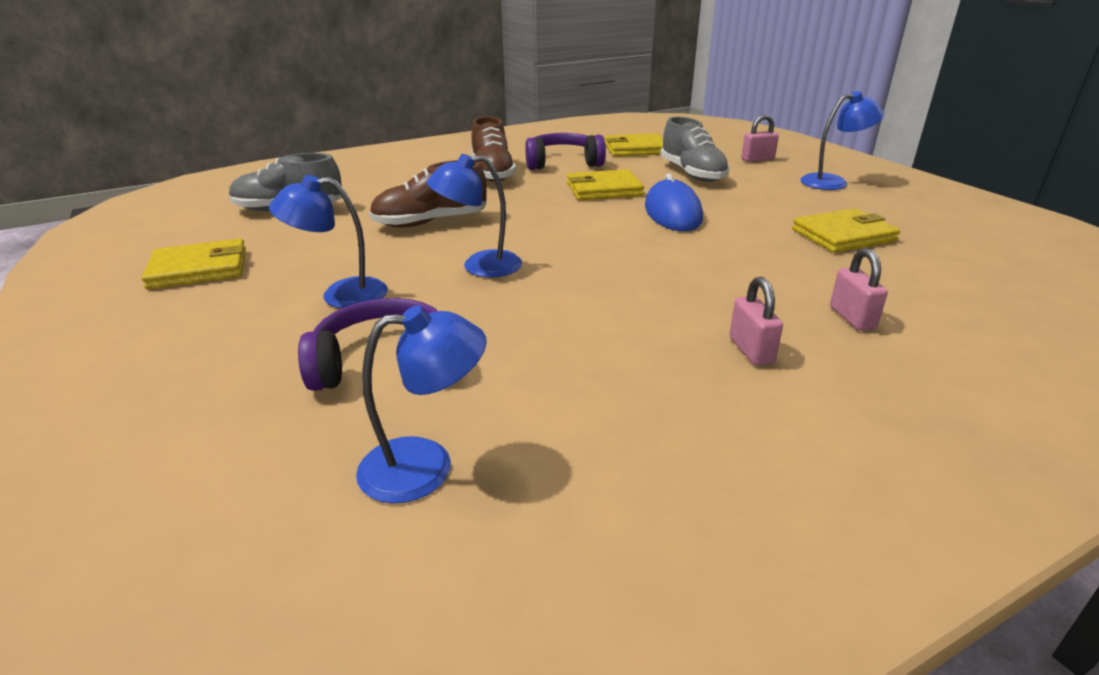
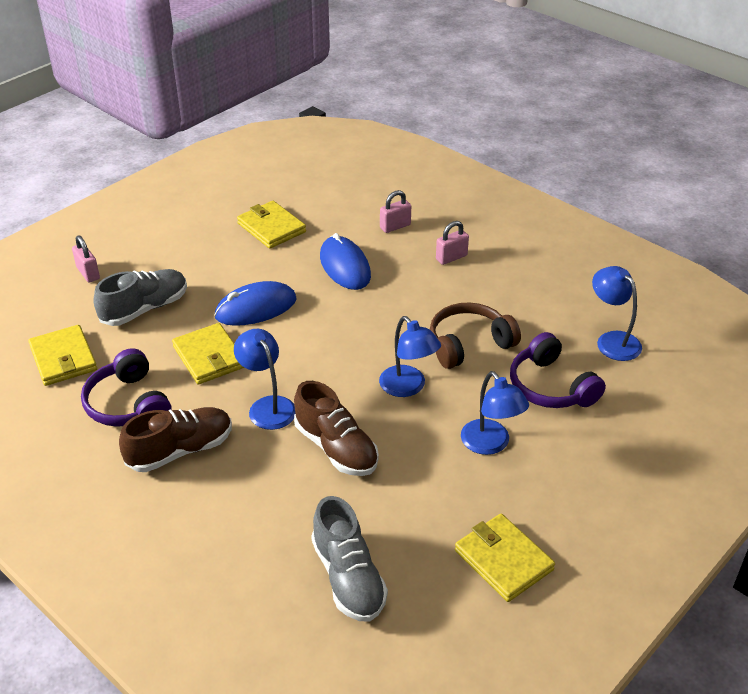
camera: 110 degrees left, 10 degrees up
blue lamp [800,91,884,190] -> blue lamp moved to [234,329,295,430]
none -> blue mouse [320,233,371,290]
none -> brown headphones [430,302,521,369]

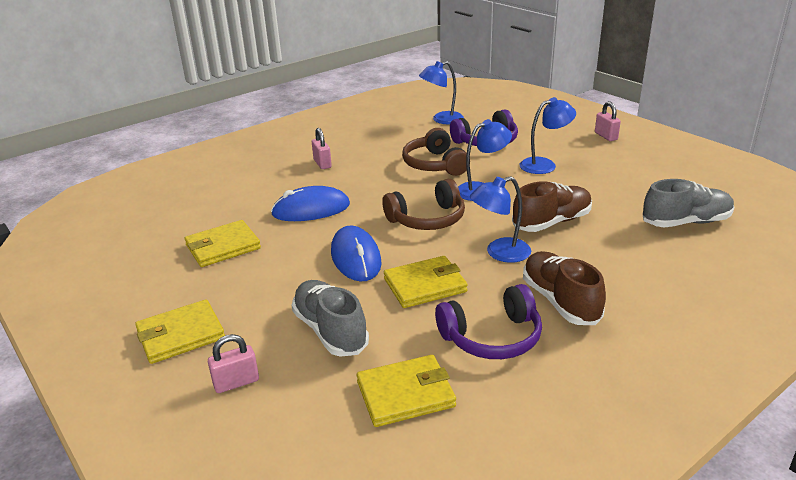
camera: 80 degrees left, 10 degrees down
pink padlock [380,190,411,233] -> pink padlock moved to [595,101,621,141]
yellow wallet [455,514,555,602] -> yellow wallet moved to [135,299,225,364]
none -> brown headphones [382,179,465,230]

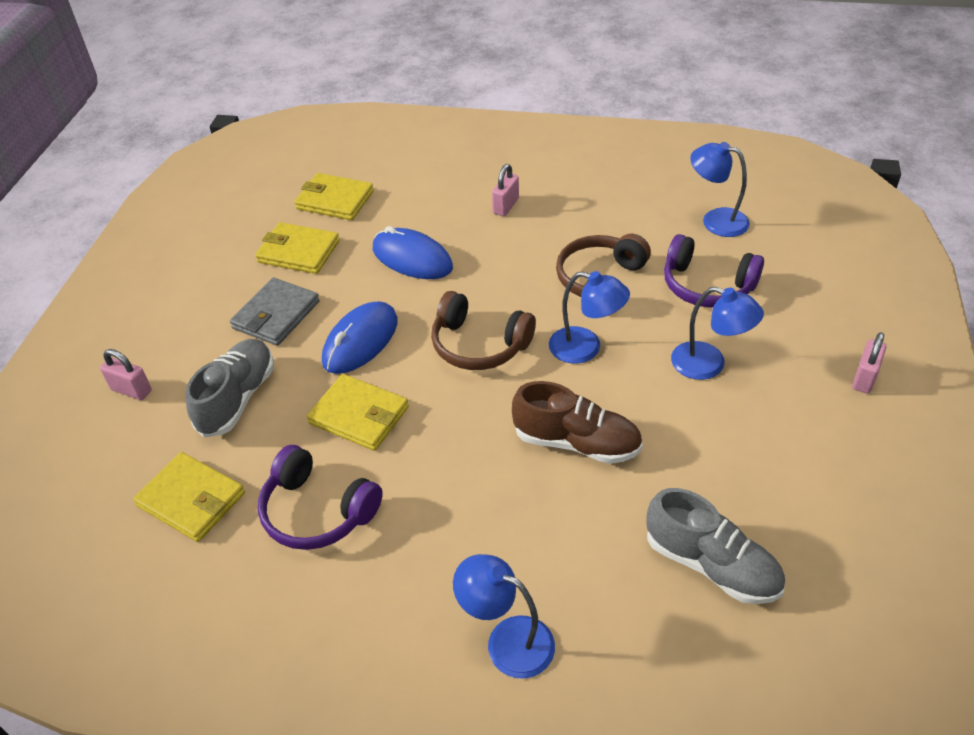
camera: 50 degrees right, 15 degrees up
yellow wallet [135,299,225,364] -> yellow wallet moved to [294,173,374,220]
blue lamp [470,176,531,263] -> blue lamp moved to [453,554,555,679]
brown shoe [523,251,606,325] -> none
none -> grey wallet [230,277,320,346]

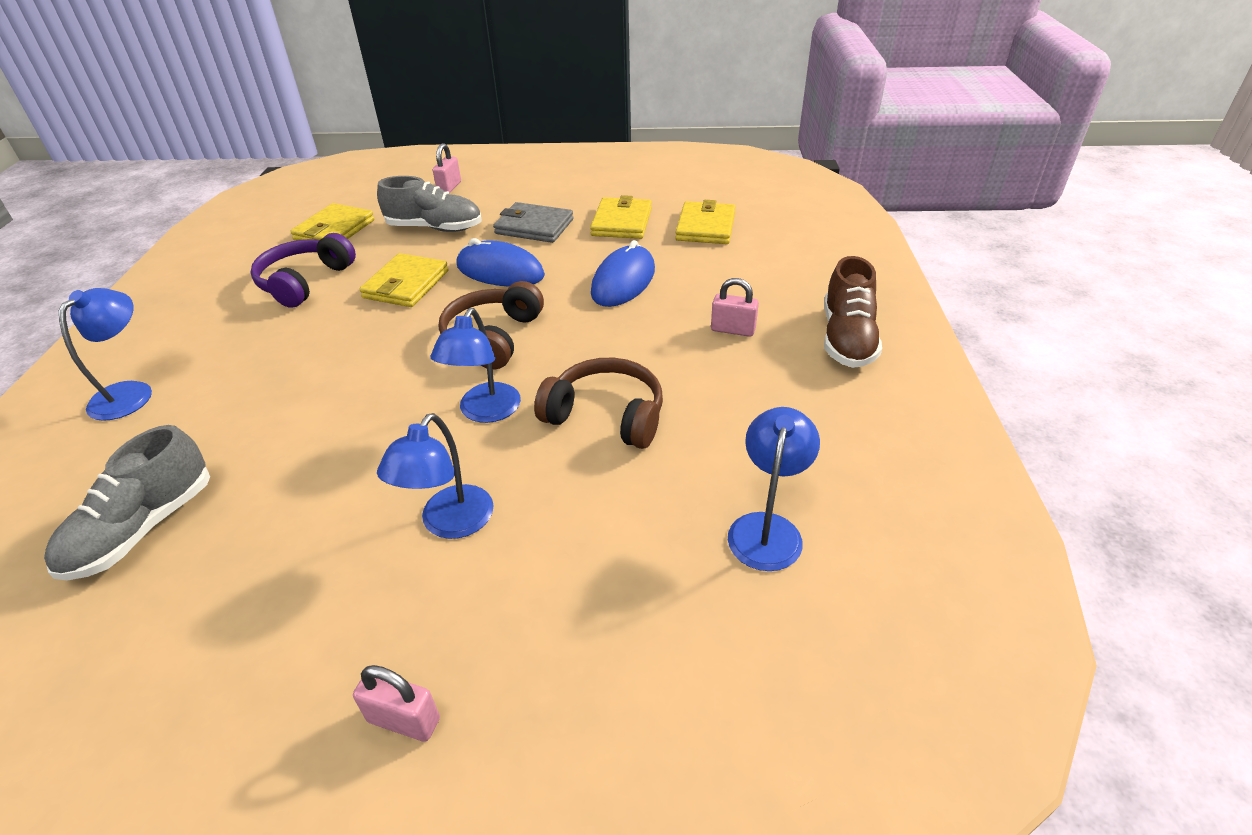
camera: 80 degrees right, 5 degrees down
brown shoe [512,381,643,464] -> brown shoe moved to [824,256,882,368]
purple headphones [664,234,764,307] -> none

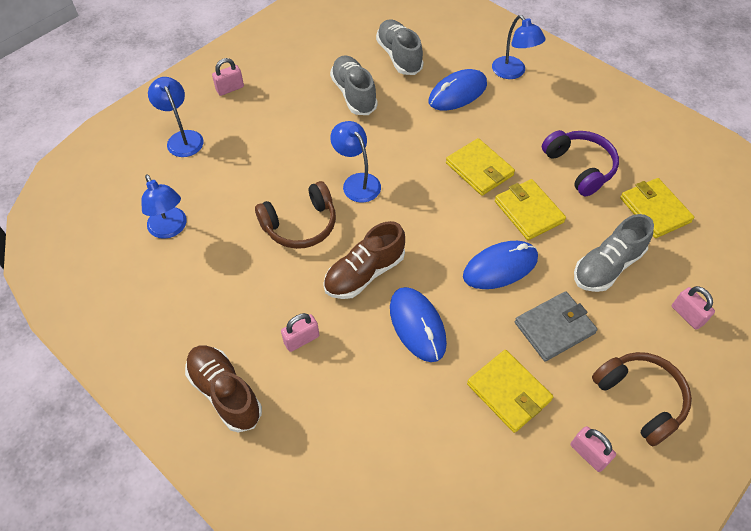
camera: 130 degrees right, 15 degrees up
blue lamp [377,413,494,539] -> blue lamp moved to [148,77,204,157]
brown headphones [439,281,544,370] -> brown headphones moved to [592,352,692,447]
yellow wallet [675,200,735,244] -> yellow wallet moved to [446,138,515,196]
none -> brown shoe [323,221,405,299]
none -> grey shoe [330,55,378,115]
none -> blue mouse [429,69,487,110]
none -> pink padlock [571,426,616,472]

